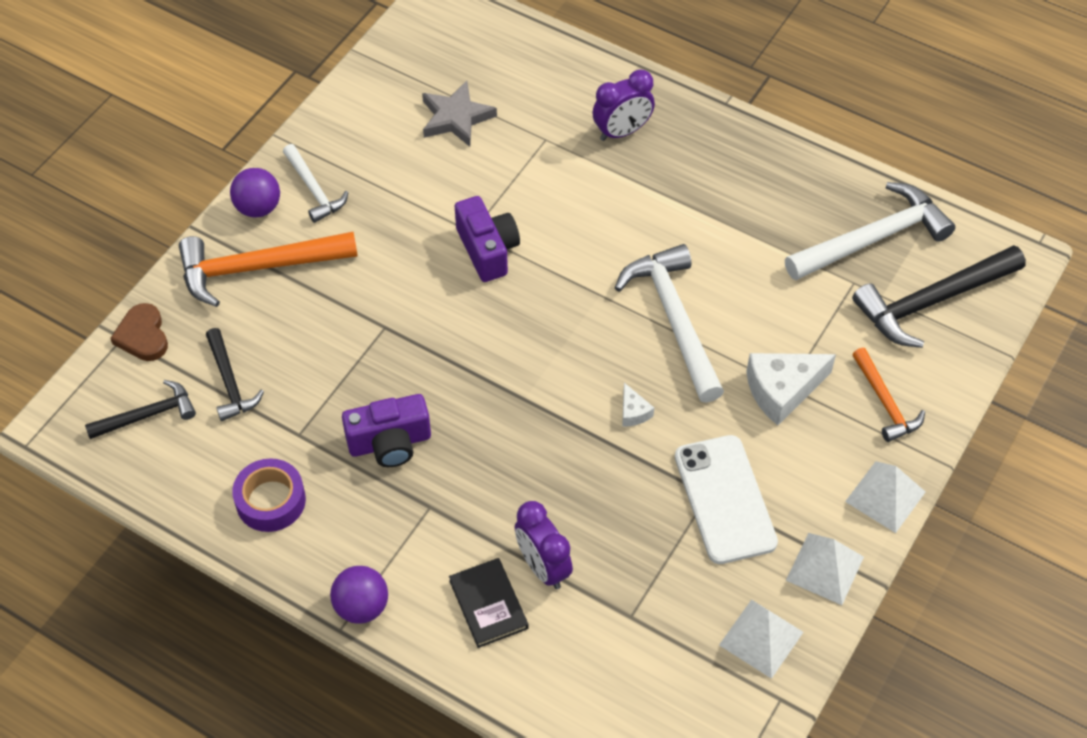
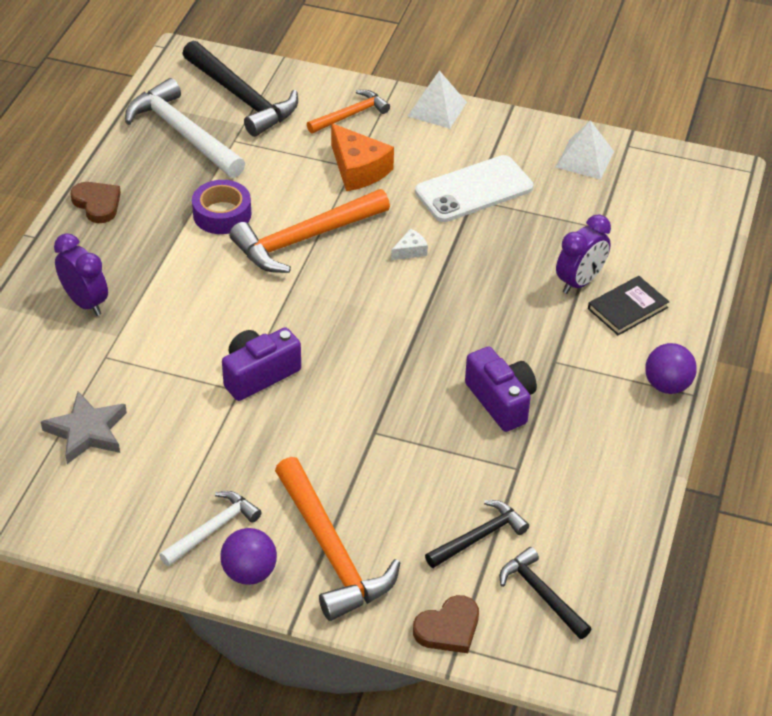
camera: 105 degrees left, 10 degrees down
purple tape [232,458,306,532] -> purple tape moved to [192,180,251,234]
white hammer [615,244,724,403] -> orange hammer [229,189,390,273]
white cheese [746,353,836,425] -> orange cheese [331,123,394,191]
white pyramid [786,533,864,605] -> none
none -> brown heart [70,182,121,223]

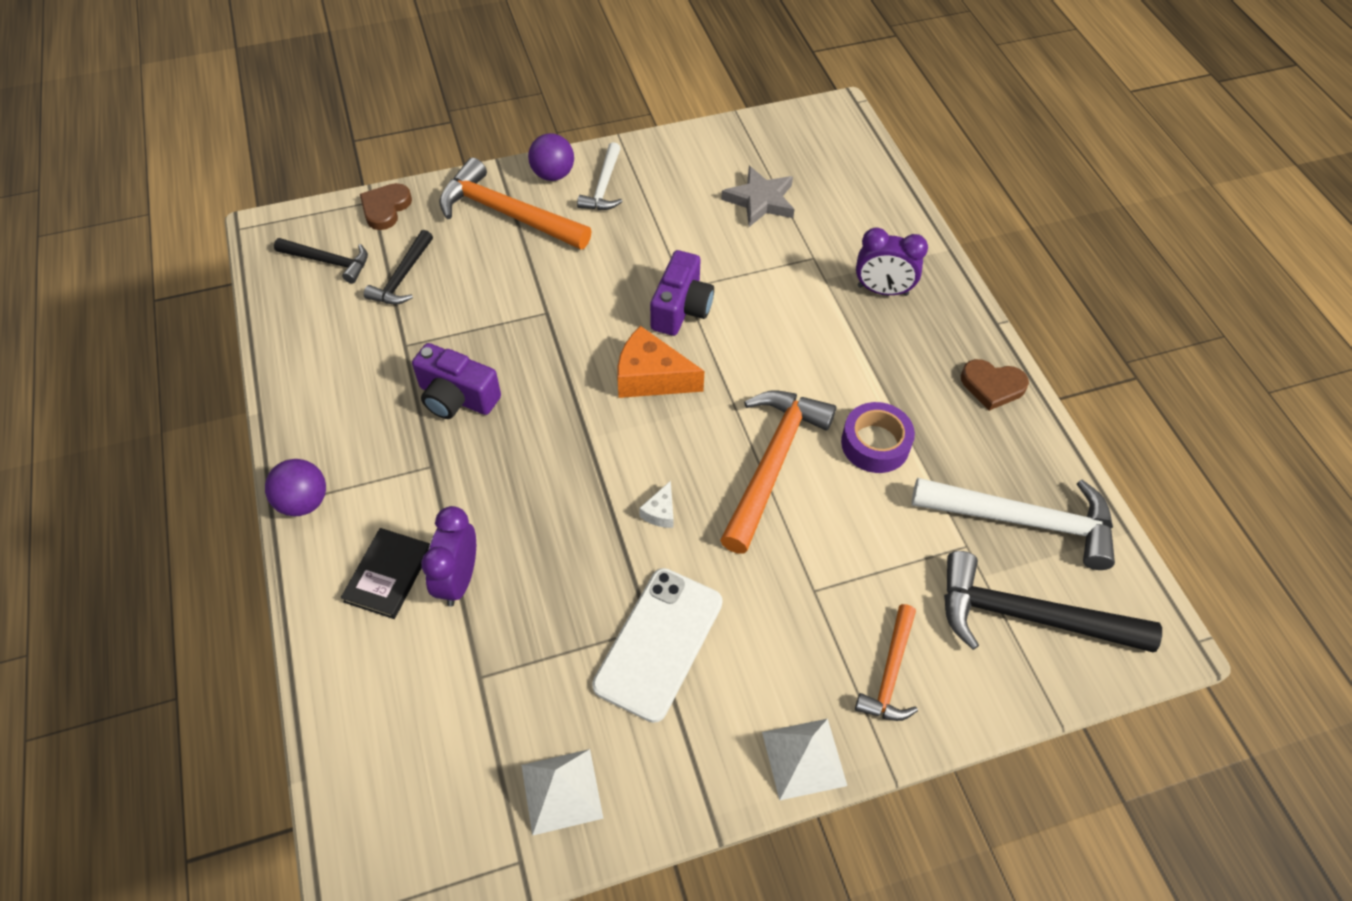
camera: 145 degrees right, 10 degrees up
orange cheese [331,123,394,191] -> orange cheese moved to [617,326,705,398]

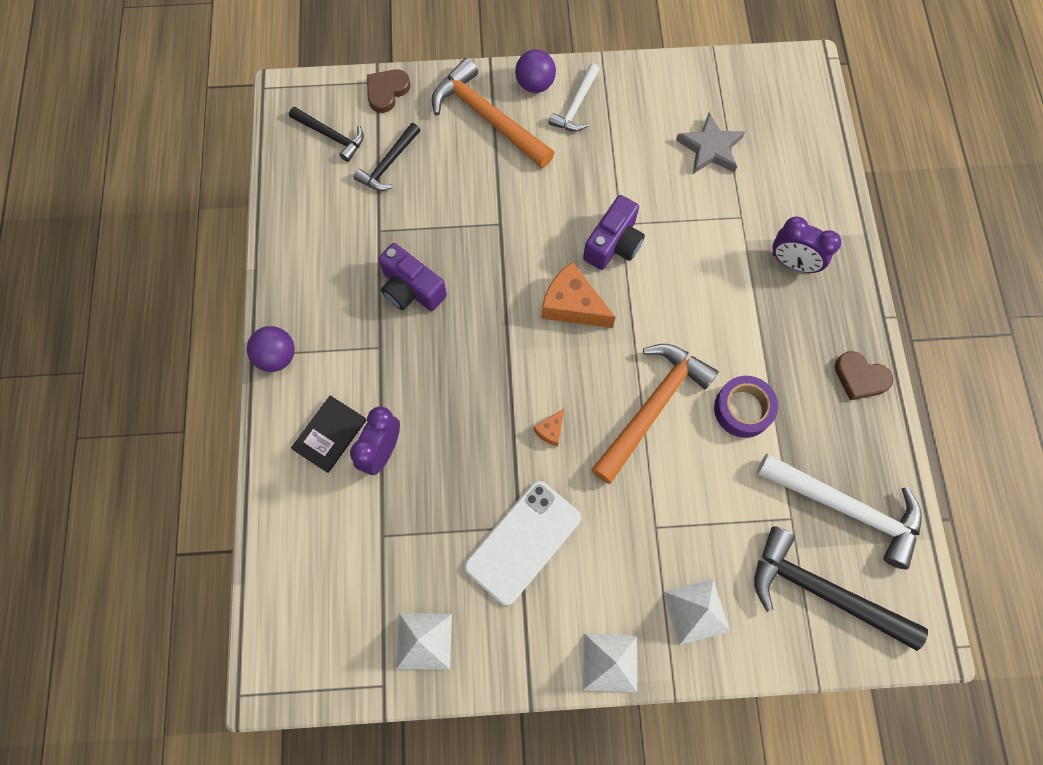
camera: 15 degrees right, 15 degrees up
white cheese [639,481,673,528] -> orange cheese [533,409,564,446]
orange hammer [855,604,918,721] -> white pyramid [664,579,730,645]

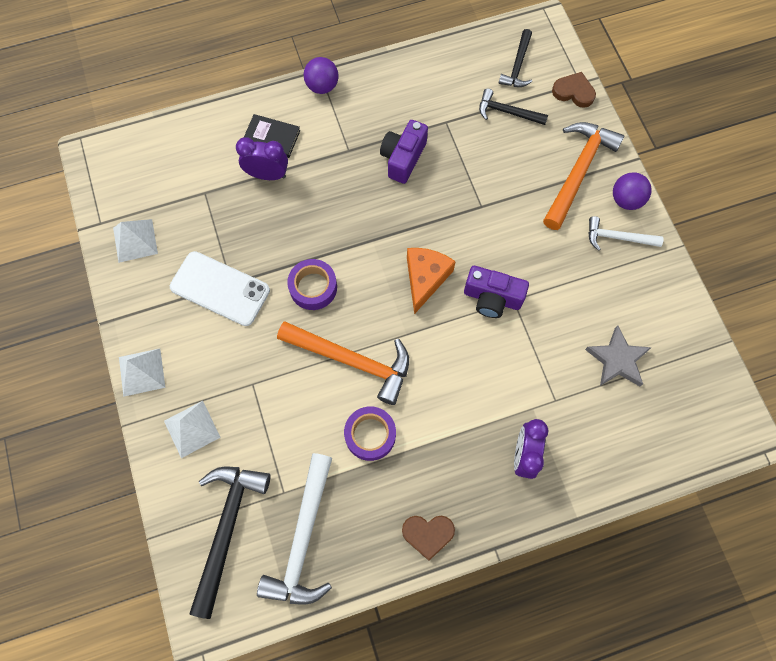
camera: 75 degrees right, 0 degrees up
orange cheese [533,409,564,446] -> purple tape [287,259,337,310]
brown heart [835,351,894,400] -> brown heart turned 105 degrees counterclockwise [402,516,455,561]

